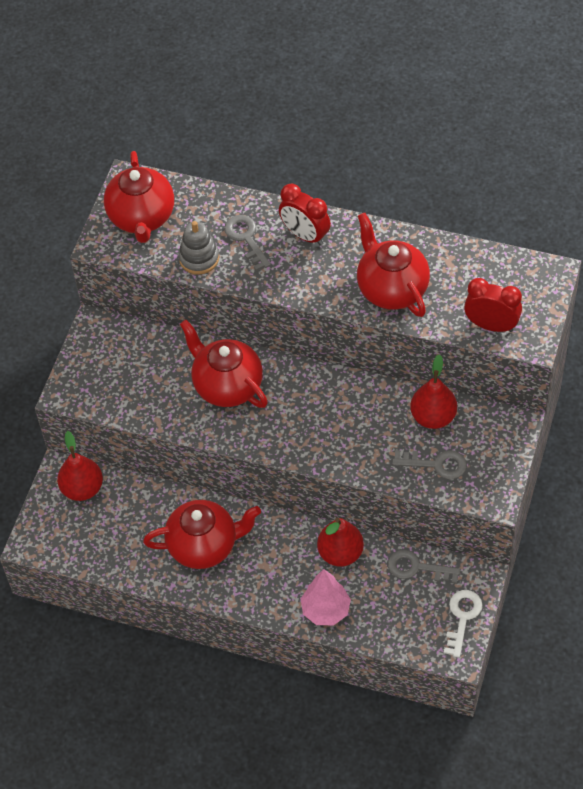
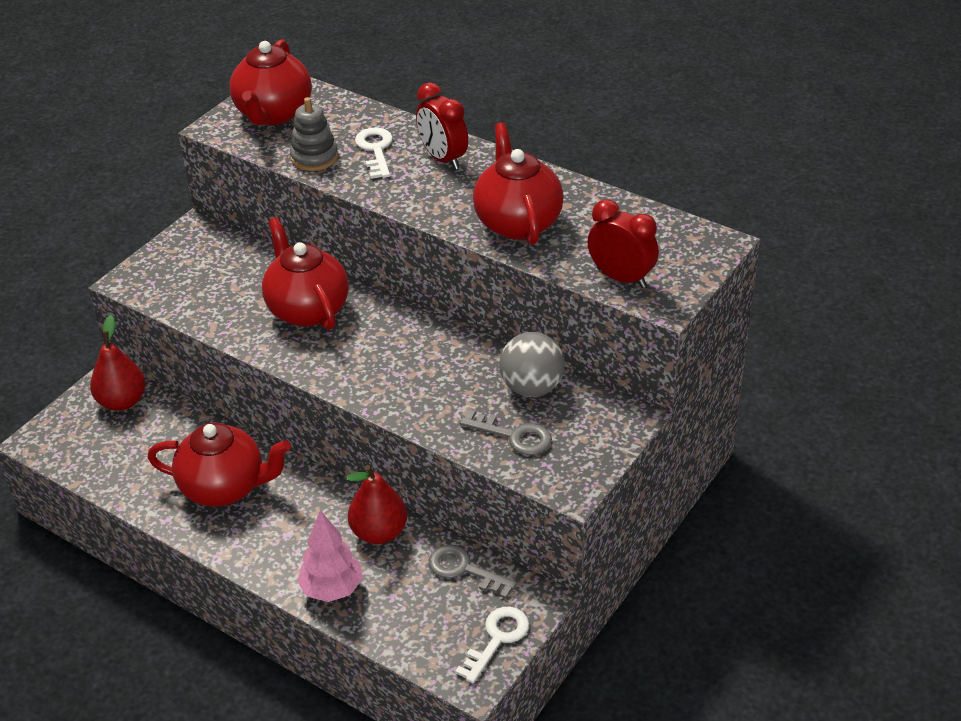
camera: 15 degrees right, 15 degrees down
grey key [224,215,271,271] -> white key [355,127,393,179]
red pear [410,354,457,429] -> grey ball [499,332,565,397]

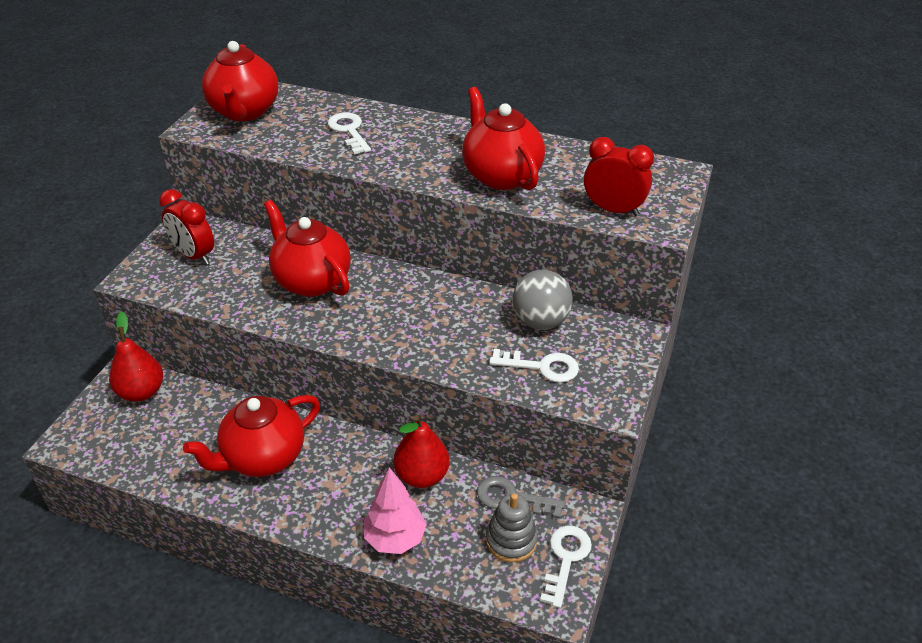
camera: 15 degrees left, 0 degrees up
red teapot [148,423,291,506] -> red teapot turned 150 degrees clockwise [183,395,320,477]
grey stacking toy [290,97,338,171] -> grey stacking toy moved to [486,493,538,563]
red clock [416,82,468,170] -> red clock moved to [159,189,214,265]
grey key [460,409,552,455] -> white key [489,349,579,382]

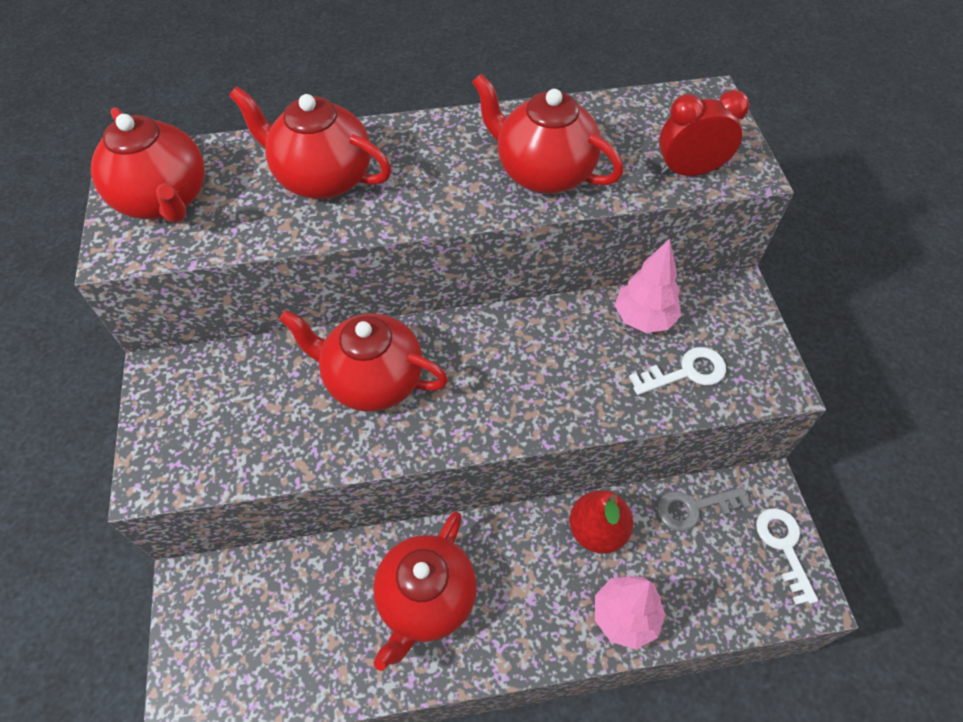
camera: 30 degrees left, 15 degrees up
red pear [109,311,163,402] -> none
red clock [159,189,214,265] -> none
white key [328,112,371,154] -> red teapot [229,86,392,199]
grey stacking toy [486,493,538,563] -> none
grey ball [513,270,573,330] -> pink tree [615,239,681,333]

